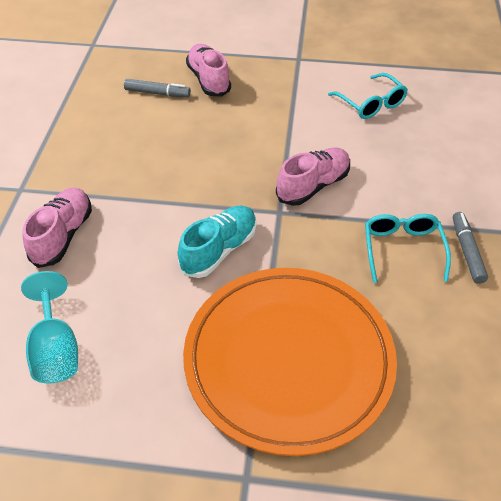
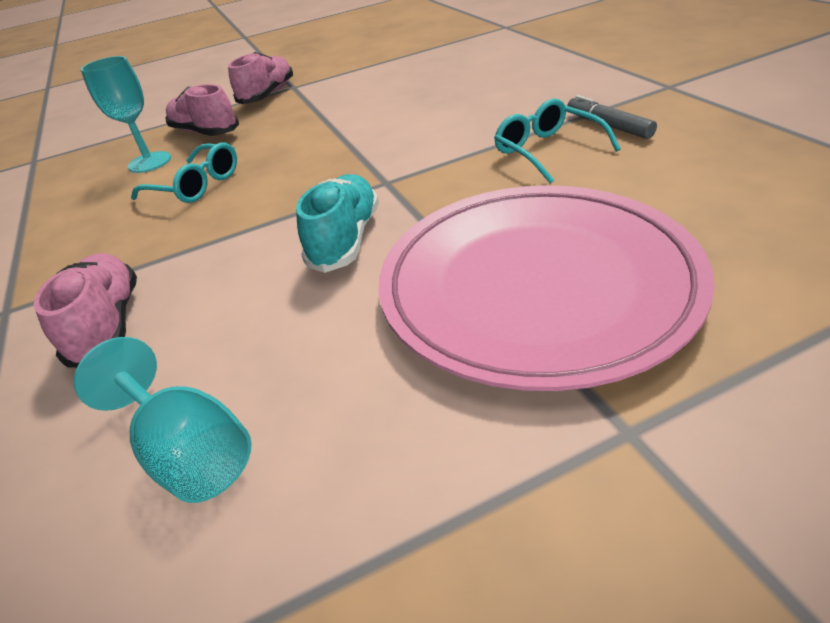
camera: 25 degrees left, 10 degrees down
grey marker [124,79,191,97] -> turquoise goblet [81,56,171,173]
orange plate [183,268,397,456] -> pink plate [378,185,715,391]
pink shoe [276,147,350,206] -> pink shoe moved to [228,52,293,104]
turquoise glasses [328,73,408,119] -> turquoise glasses moved to [131,142,237,203]

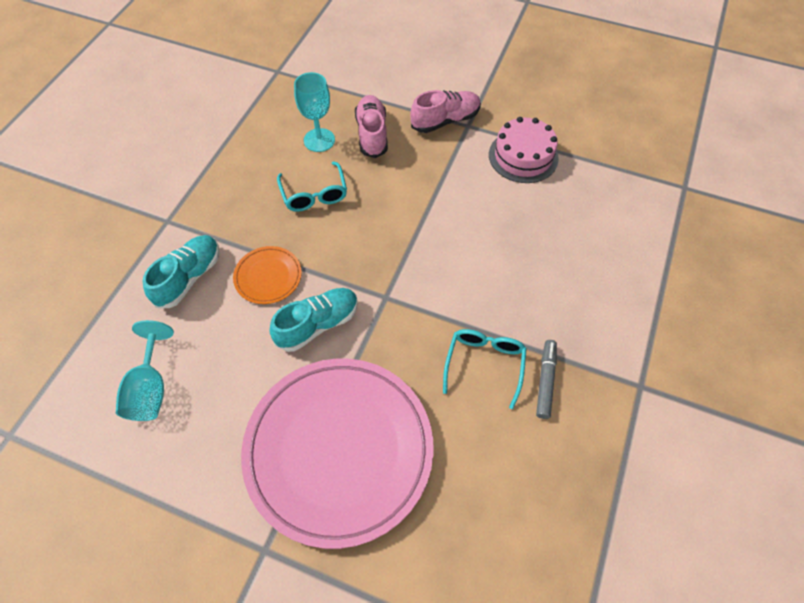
camera: 40 degrees right, 20 degrees up
pink shoe [34,253,137,368] -> turquoise shoe [143,235,219,308]
none -> orange plate [233,246,302,304]
none -> pink cake [489,117,559,183]

